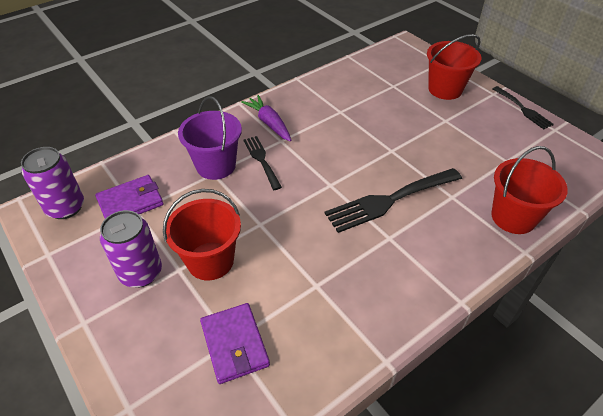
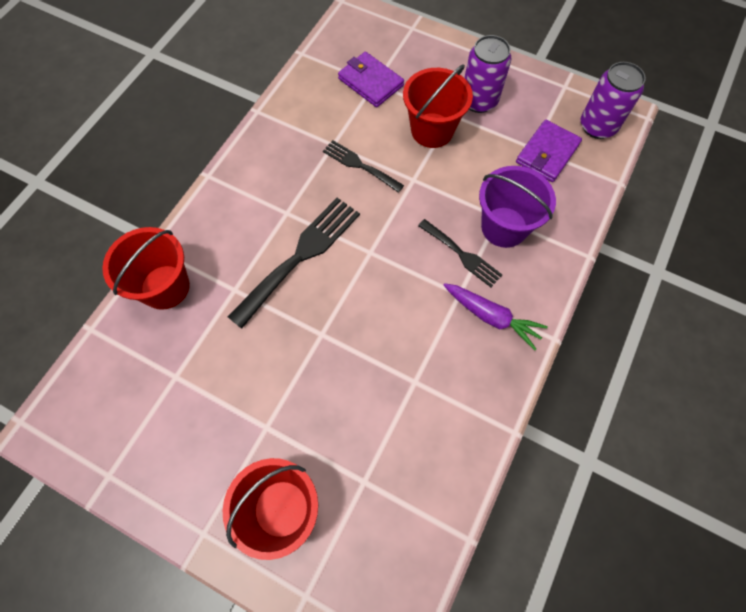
camera: 155 degrees right, 20 degrees up
black fork [493,86,554,129] -> black fork moved to [323,140,404,193]

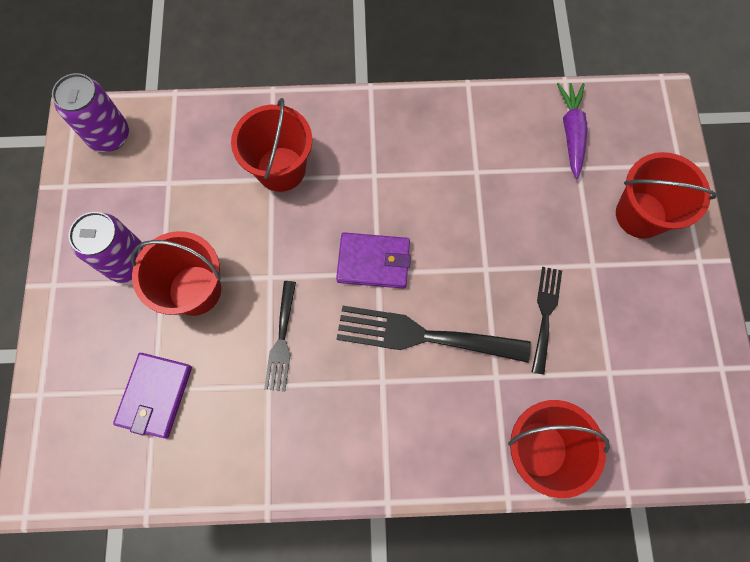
camera: 120 degrees left, 5 degrees up
black fork [418,219,502,287] -> black fork moved to [532,267,562,375]
purple carrot [444,283,548,350] -> purple carrot moved to [557,83,587,179]
purple bucket [479,166,556,248] -> red bucket [231,98,312,192]
purple wallet [516,120,582,182] -> purple wallet moved to [336,232,411,289]

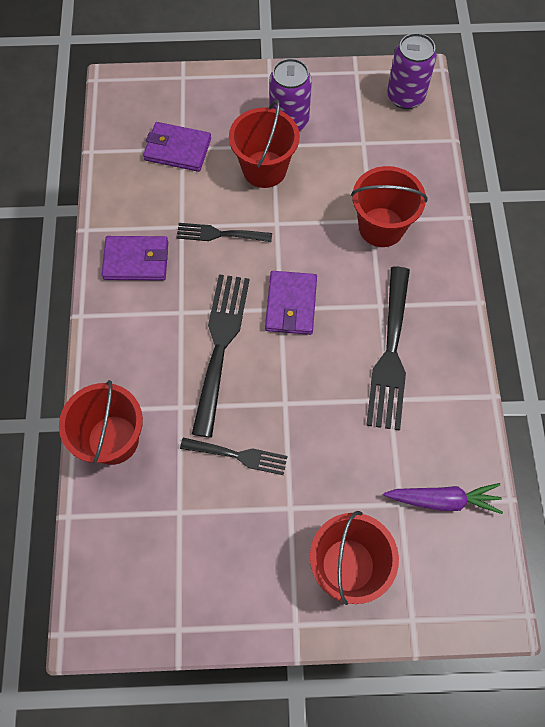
camera: 90 degrees right, 5 degrees down
none -> purple wallet [102,236,168,280]
none -> black fork [366,267,410,430]

